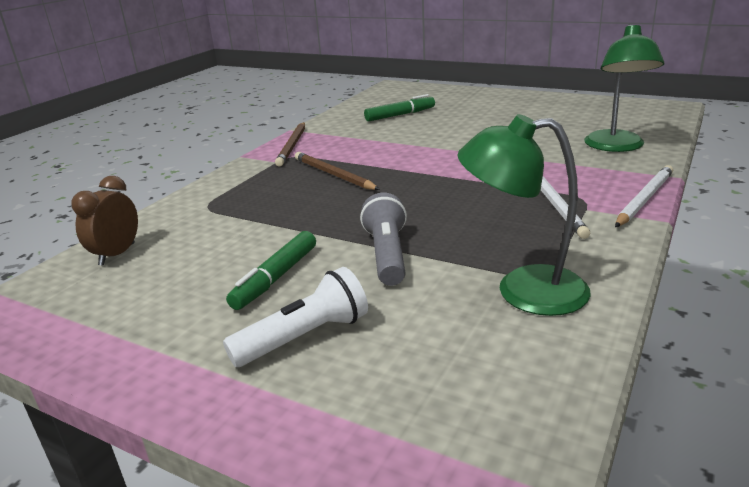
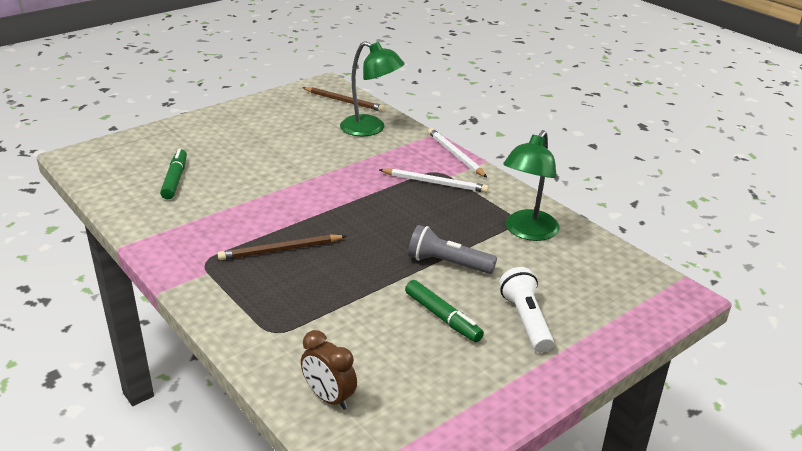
camera: 70 degrees left, 5 degrees up
brown pencil [275,122,305,167] -> brown pencil moved to [302,87,385,112]

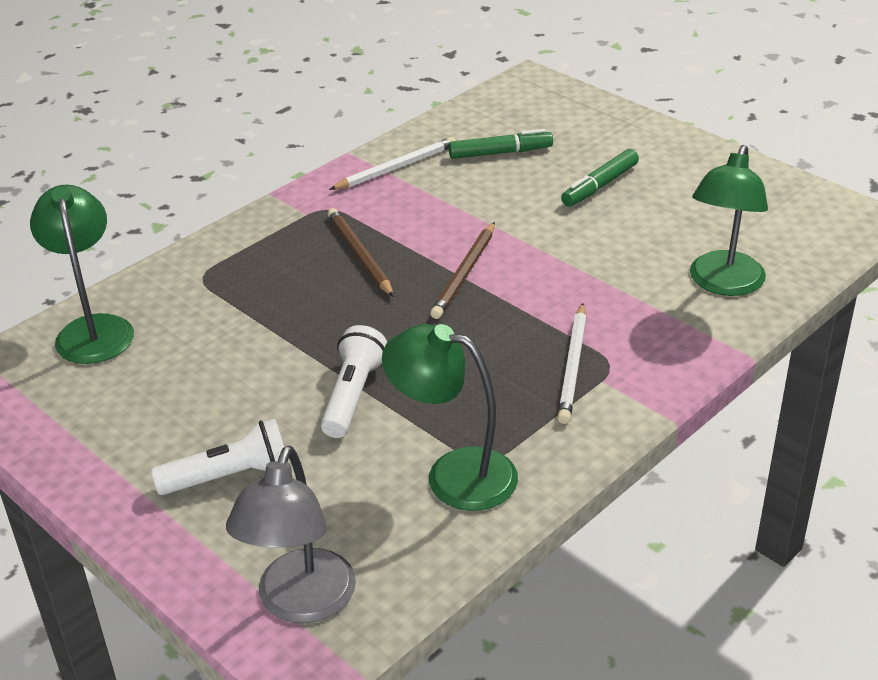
camera: 85 degrees right, 5 degrees up
brown clock [301,330,357,410] -> green lamp [30,185,134,364]
brown pencil [302,87,385,112] -> brown pencil moved to [430,222,495,319]
green marker [405,280,484,342] -> green marker moved to [561,149,639,207]
grey flashlight [408,225,497,274] -> white flashlight [321,325,387,438]
white pencil [428,128,487,177] -> white pencil moved to [329,137,456,190]
none -> grey lamp [226,446,356,623]

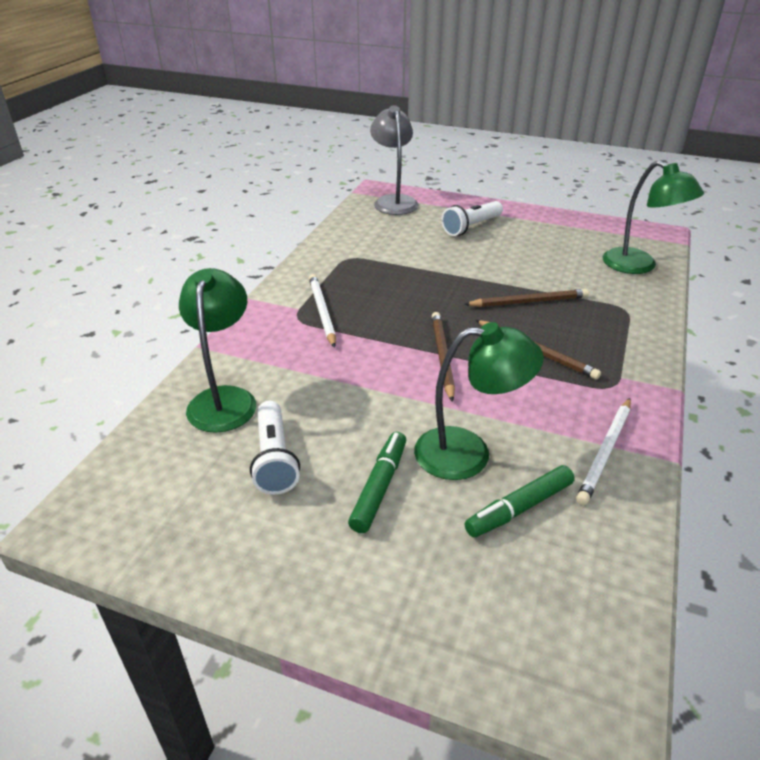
camera: 155 degrees right, 0 degrees up
white flashlight [321,325,387,438] -> white flashlight moved to [250,401,300,495]
green lamp [382,324,518,511] -> green lamp moved to [414,322,544,480]
none -> brown pencil [464,289,589,307]

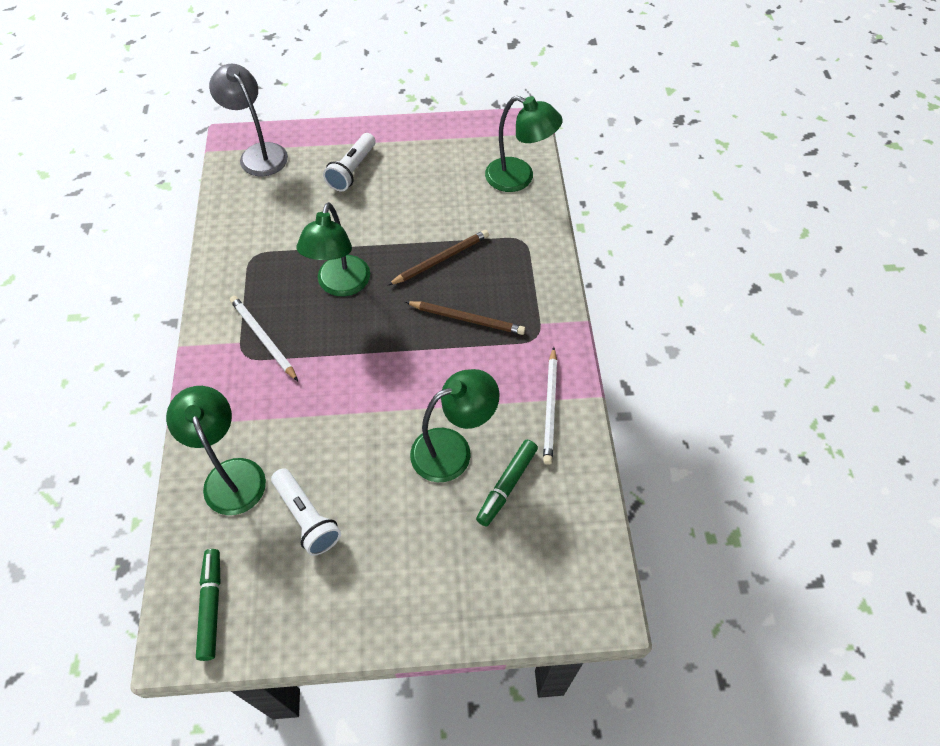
camera: 25 degrees left, 20 degrees up
green marker [348,432,406,533] -> green marker moved to [196,549,220,661]
brown pencil [432,312,455,402] -> none
none -> green lamp [297,202,370,296]

